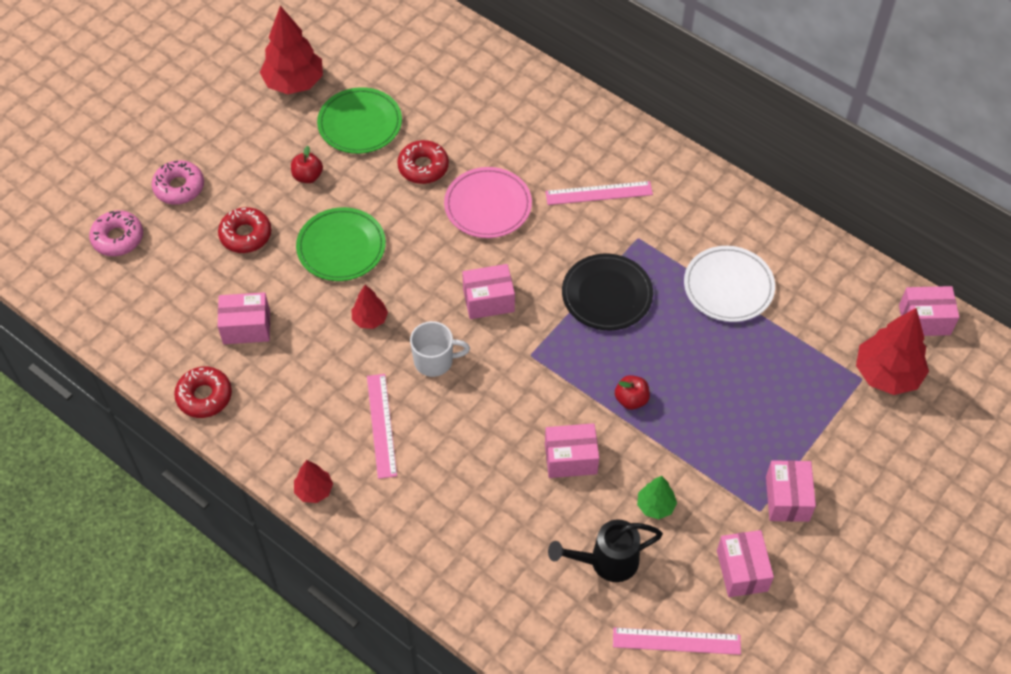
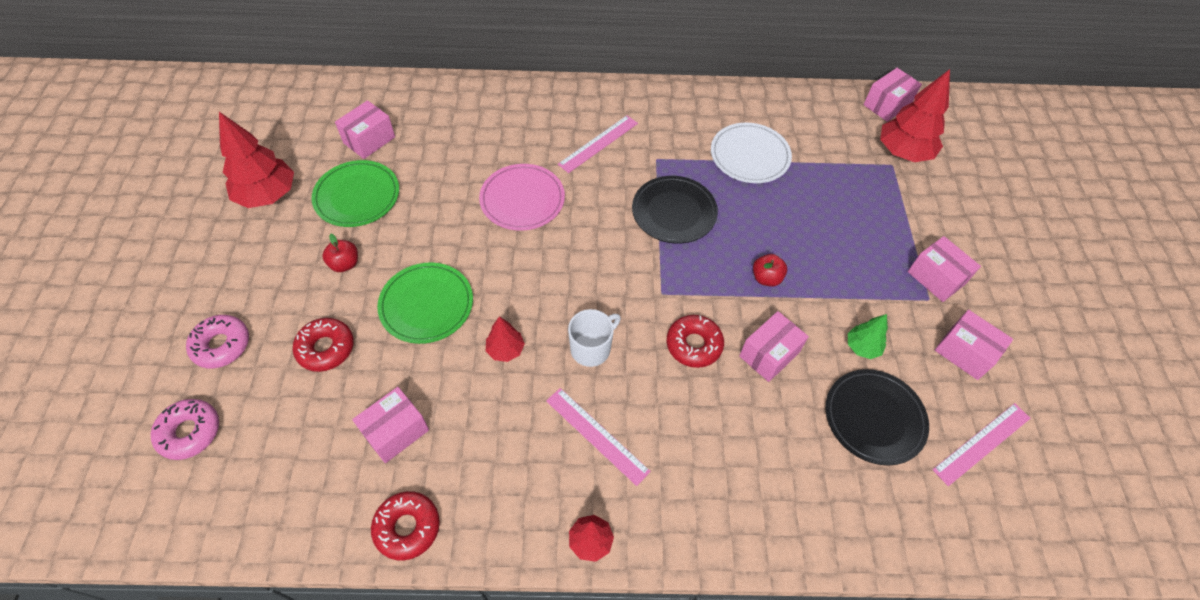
camera: 40 degrees left, 0 degrees up
red donut [397,140,449,184] -> red donut moved to [667,315,724,368]
pink box [462,264,515,319] -> pink box moved to [335,100,395,159]
black watering can [548,519,663,582] -> black plate [826,369,929,465]

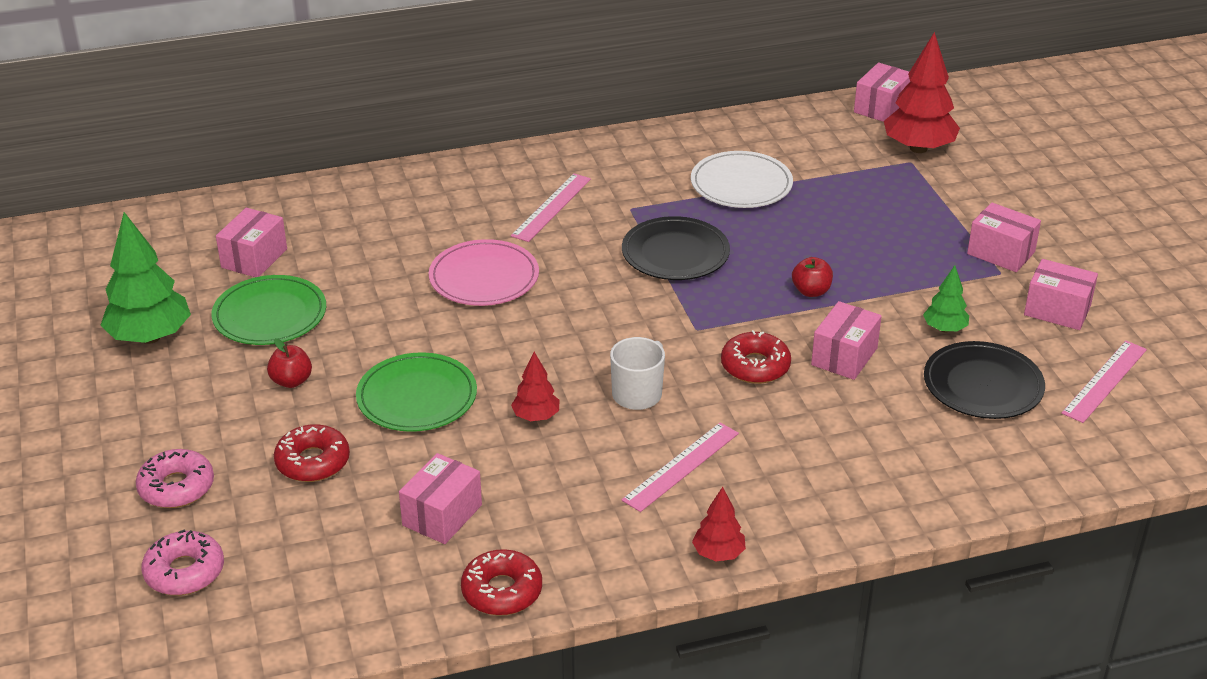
camera: 15 degrees left, 20 degrees down
red tree [219,112,294,208] -> green tree [100,212,191,344]
pink ruler [546,388,651,486] -> pink ruler turned 75 degrees counterclockwise [621,422,739,512]

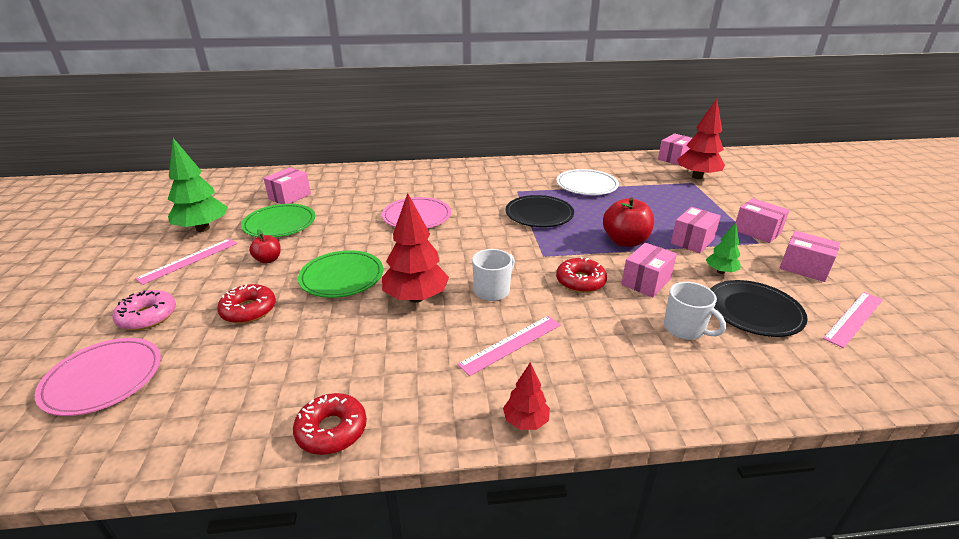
camera: 10 degrees right, 5 degrees down
pink donut [142,529,224,595] -> pink plate [35,338,161,416]
pink box [399,453,482,544] -> pink box moved to [671,207,721,253]
pink ruler [511,173,591,242] -> pink ruler moved to [135,239,237,285]
red tree [511,352,559,421] -> red tree [382,193,449,303], size x1.90
red apple [792,257,833,297] -> red apple [603,197,654,247], size x1.79
none -> white mug [664,282,726,340]

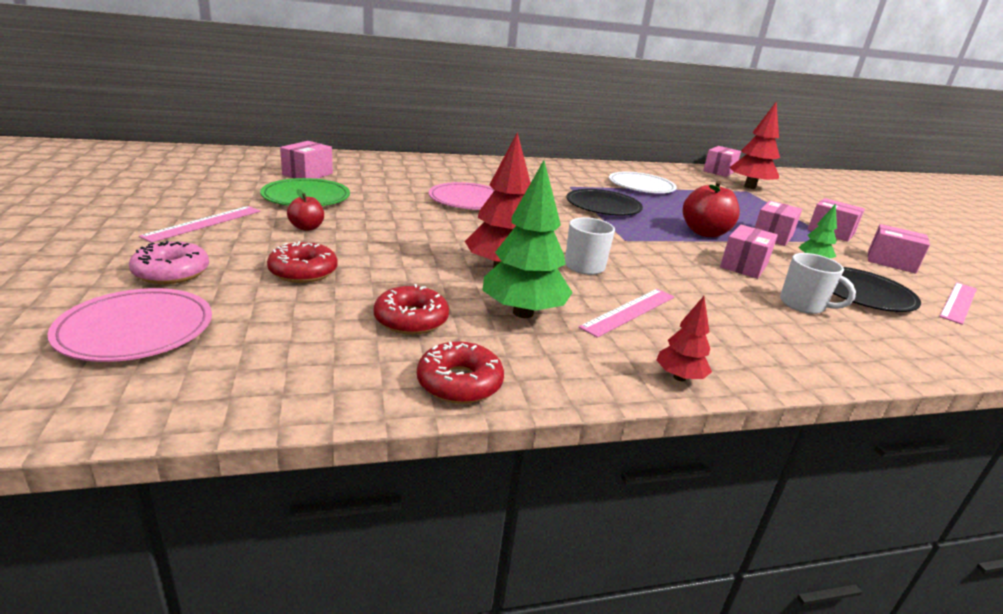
camera: 10 degrees left, 5 degrees down
green tree [168,138,228,232] -> green tree moved to [482,160,573,318]
green plate [298,250,383,298] -> none
red donut [556,257,607,293] -> red donut moved to [374,284,449,335]

